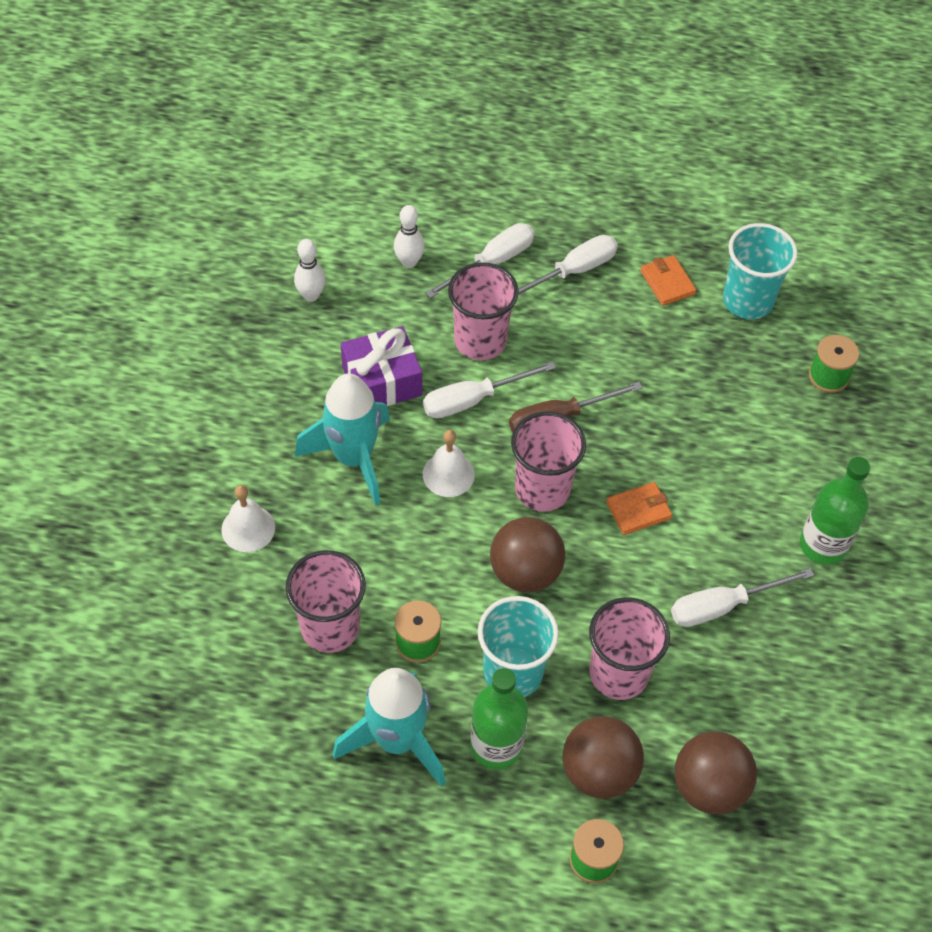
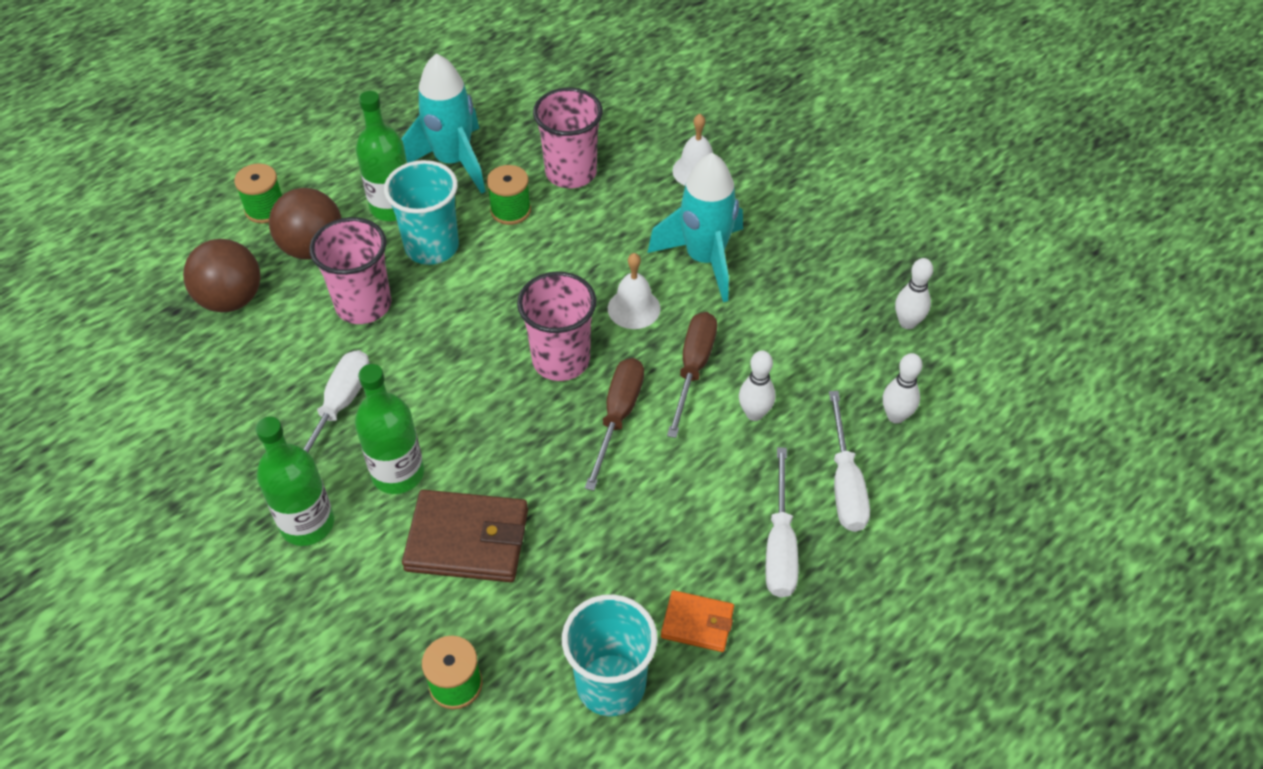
camera: 130 degrees right, 5 degrees down
purple gift [341,326,422,406] -> none
white screwdriver [423,361,556,418] -> brown screwdriver [667,312,717,438]
pink cup [448,262,519,360] -> white bowling pin [739,351,775,421]
brown ball [490,517,565,592] -> none
orange wallet [606,482,672,535] -> none
none -> green bottle [355,364,424,494]
none -> brown wallet [402,490,528,582]

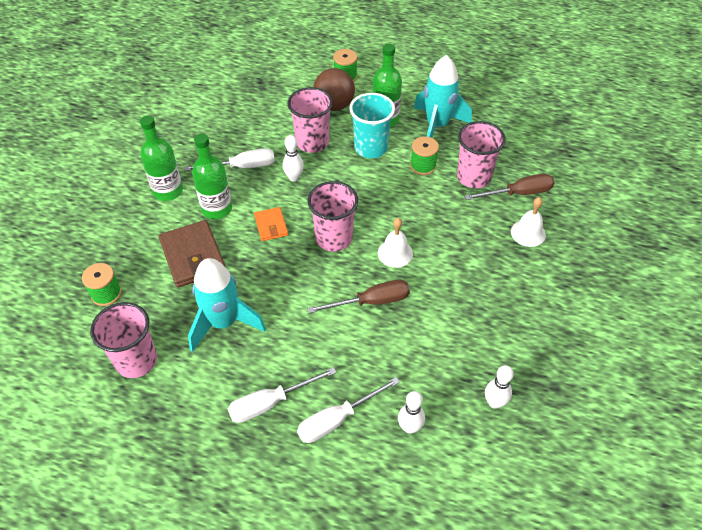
camera: 60 degrees right, 0 degrees up
brown ball [183,239,260,313] -> none
turquoise cup [562,594,658,716] -> pink cup [90,302,157,378]
brown screwdriver [585,358,644,491] -> brown screwdriver moved to [464,174,555,200]
turquoise rocket [647,153,743,302] -> turquoise rocket moved to [188,258,266,352]
orange wallet [661,590,734,652] -> orange wallet moved to [254,207,288,241]
white bowling pin [739,351,775,421] -> white bowling pin moved to [283,135,304,181]

